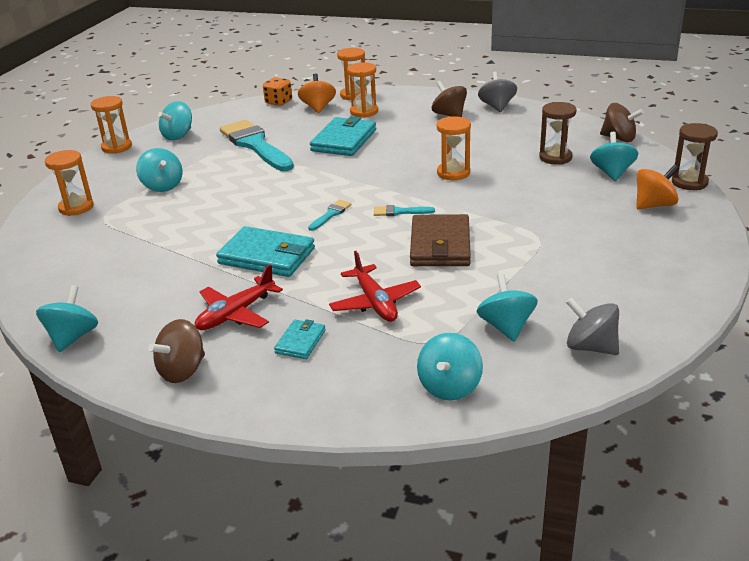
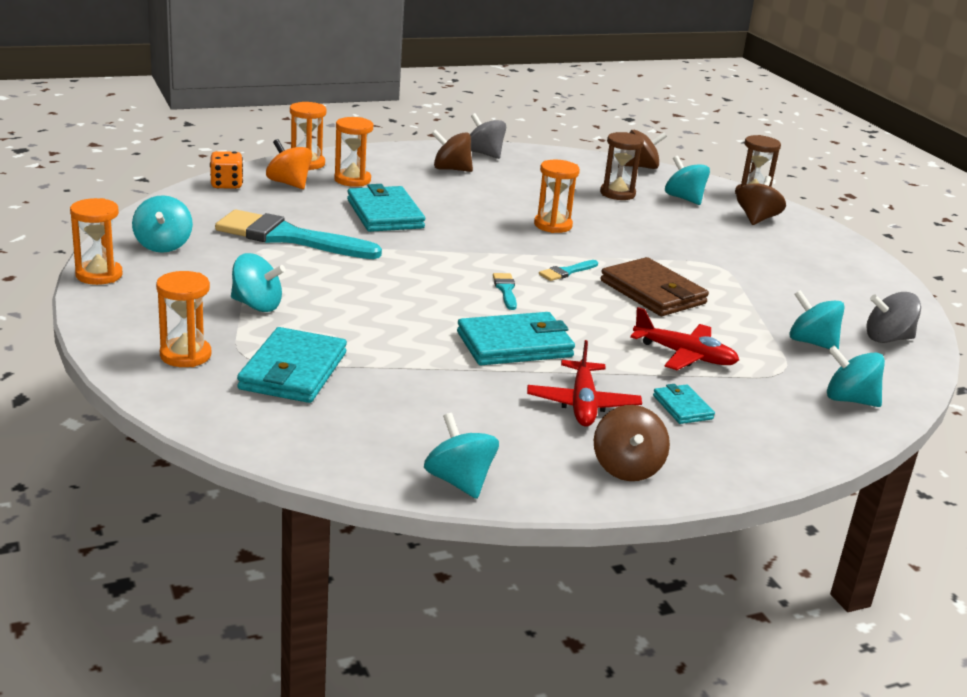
camera: 45 degrees left, 5 degrees down
turquoise spinning top [417,333,483,400] -> turquoise spinning top turned 135 degrees clockwise [827,345,885,407]
orange spinning top [636,164,679,210] -> brown spinning top [736,176,786,225]
none -> turquoise wallet [237,327,347,403]

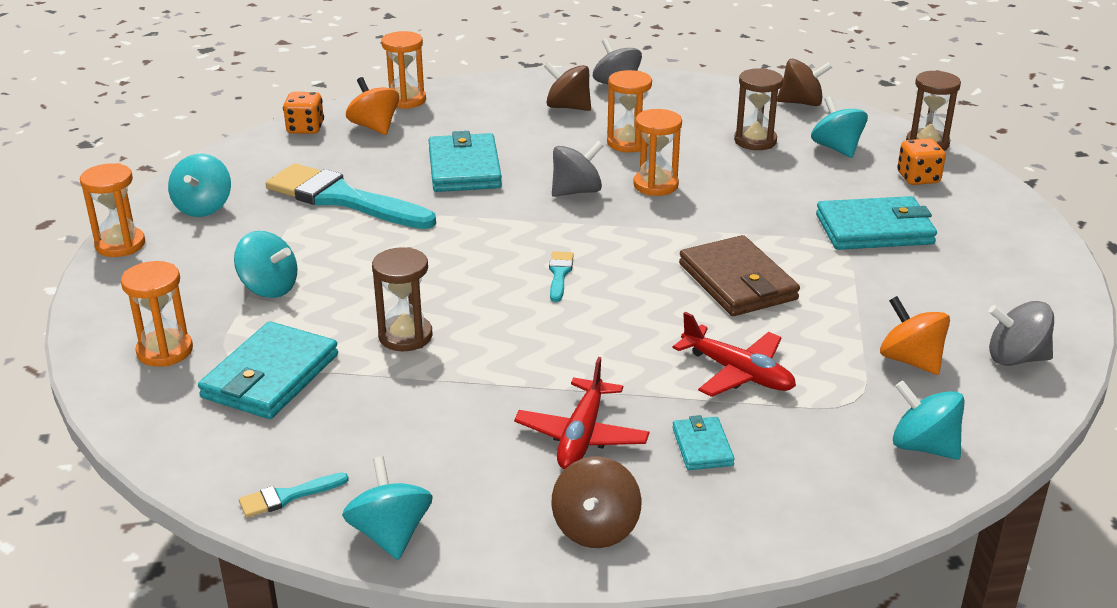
camera: 15 degrees right, 5 degrees up
orange hourglass [334,117,373,187] -> orange hourglass moved to [607,70,652,152]
turquoise wallet [457,312,575,365] -> turquoise wallet moved to [816,196,937,250]
turquoise brush [539,260,598,281] -> turquoise brush moved to [239,472,349,518]
brown spinning top [736,176,786,225] -> orange dice [897,138,946,185]
turquoise spinning top [789,290,845,350] -> orange spinning top [880,296,950,375]
none -> brown hourglass [372,247,433,351]
none -> grey spinning top [552,141,603,197]

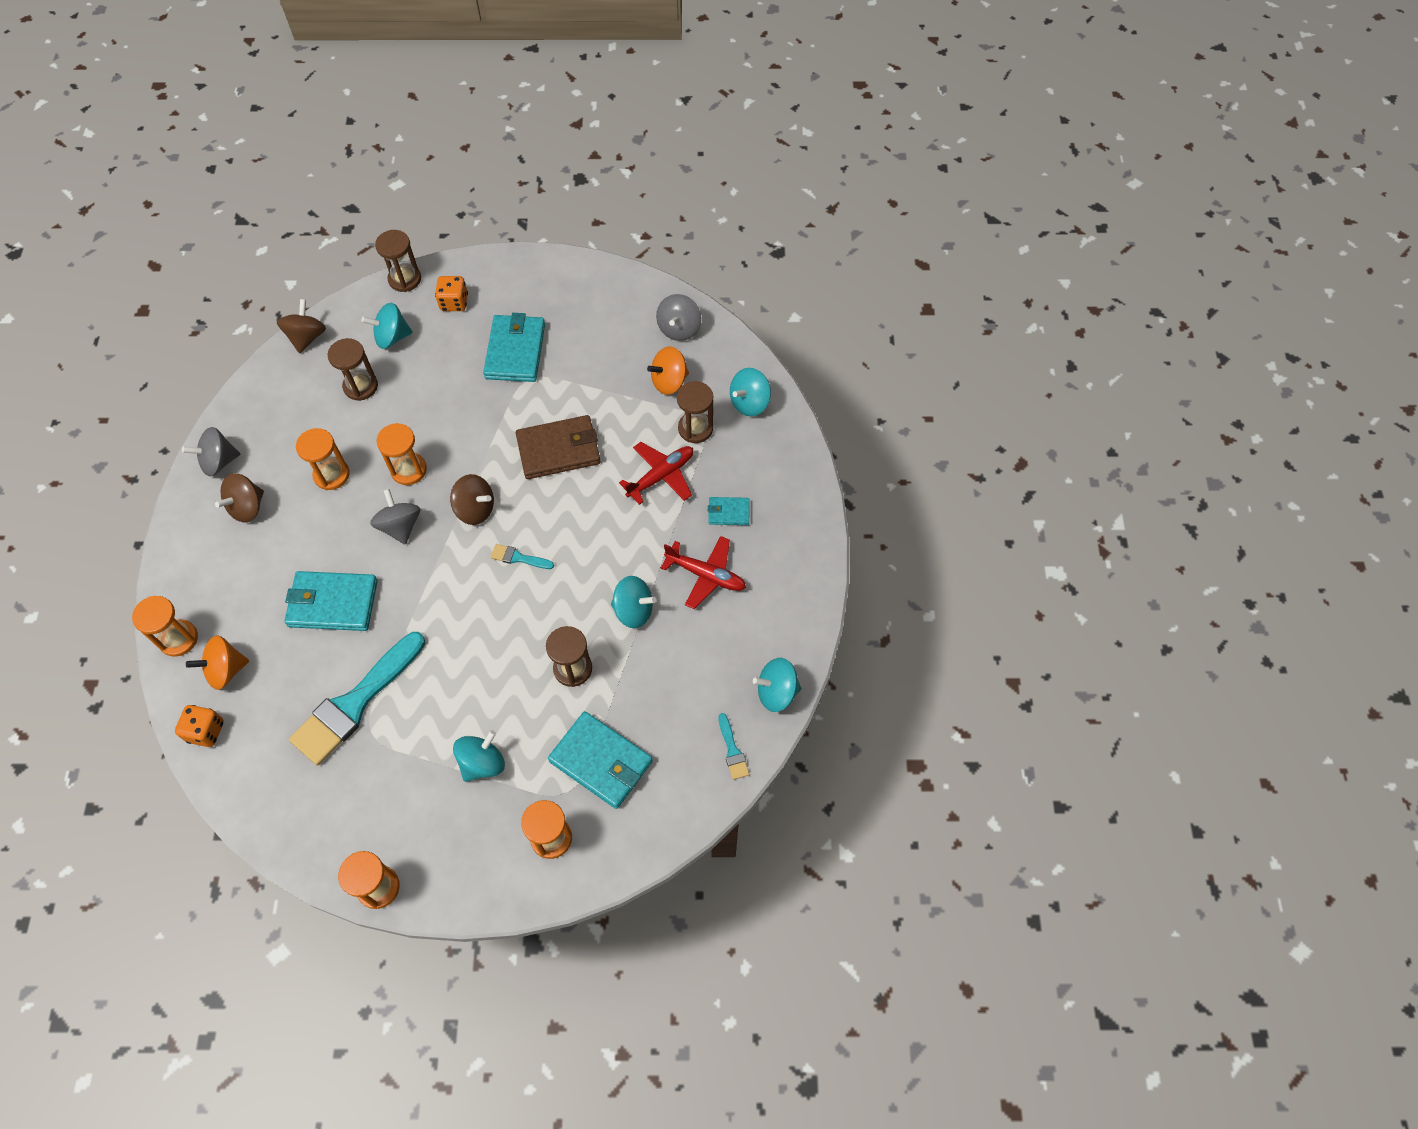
camera: 80 degrees left, 30 degrees up
turquoise spinning top [168,153,231,217] -> turquoise spinning top moved to [611,576,656,629]
brown spinning top [551,456,641,548] -> brown spinning top moved to [450,474,494,525]
none -> brown hourglass [677,381,713,443]

